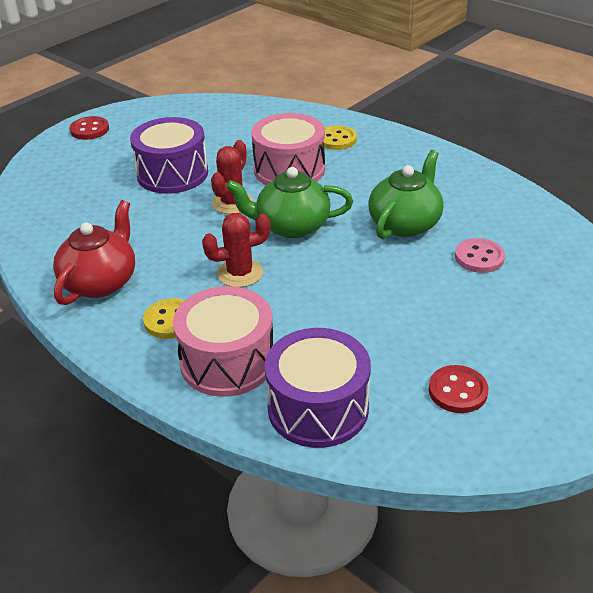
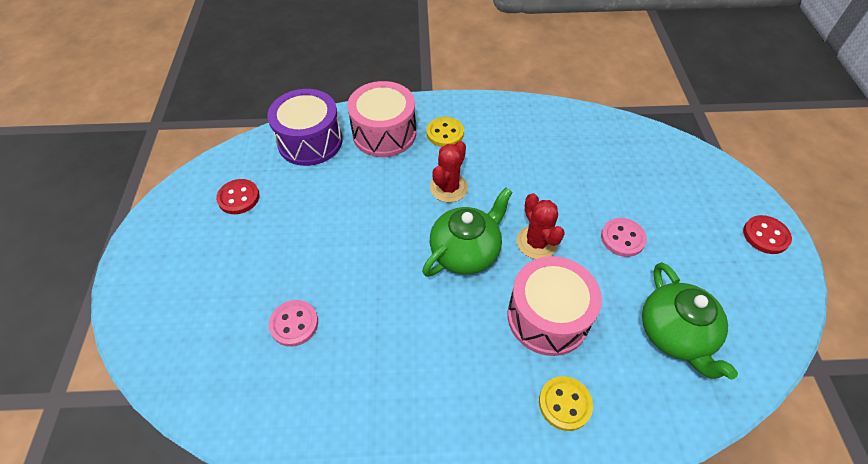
camera: 135 degrees right, 15 degrees up
red teapot [53,200,135,305] -> none
purple drum [130,117,208,194] -> pink button [601,218,647,257]
green teapot [368,150,444,239] -> green teapot moved to [642,262,738,380]

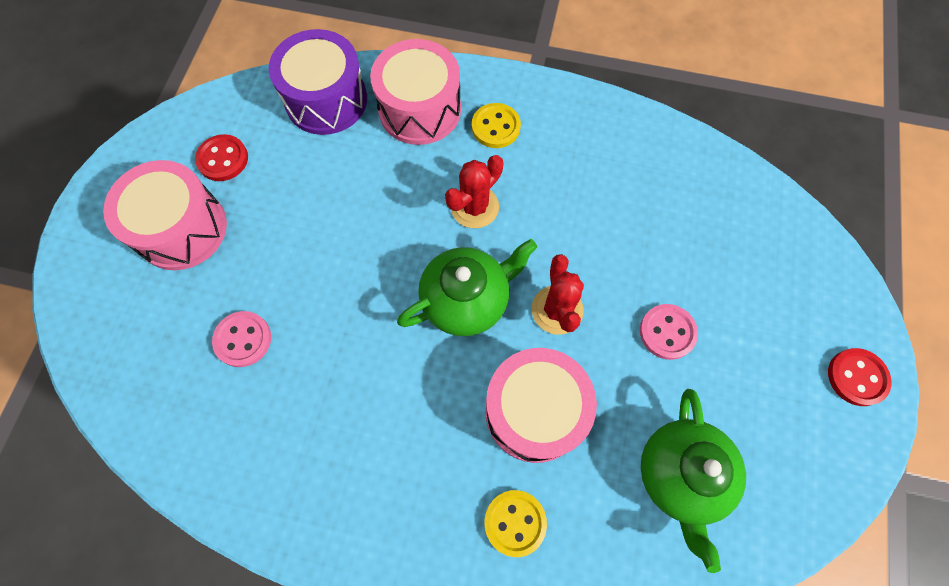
camera: 15 degrees right, 15 degrees up
none -> pink drum [103,160,227,270]

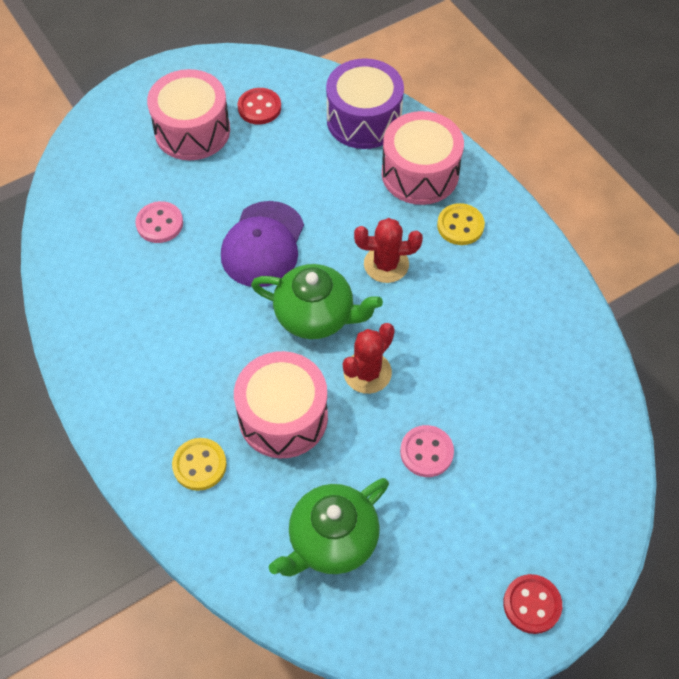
camera: 45 degrees right, 10 degrees down
none -> purple cap [221,201,304,287]

